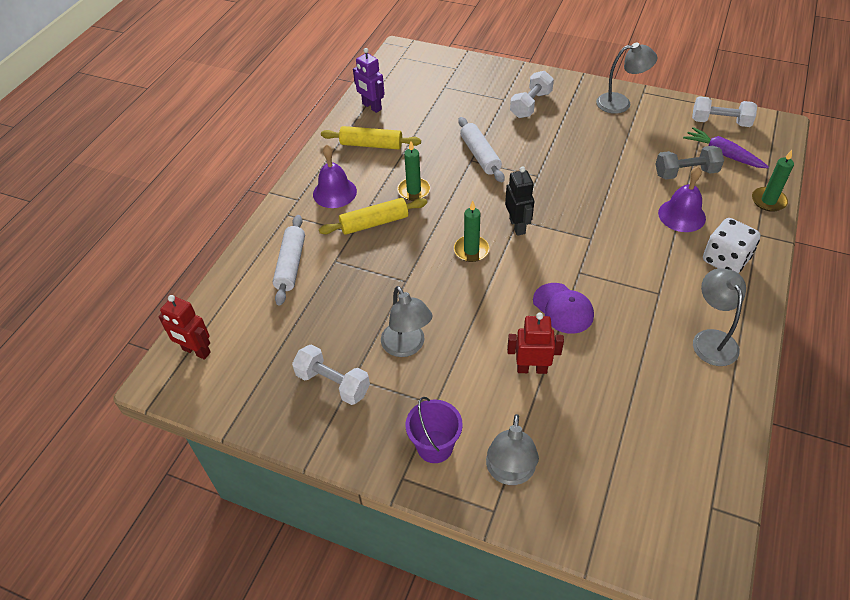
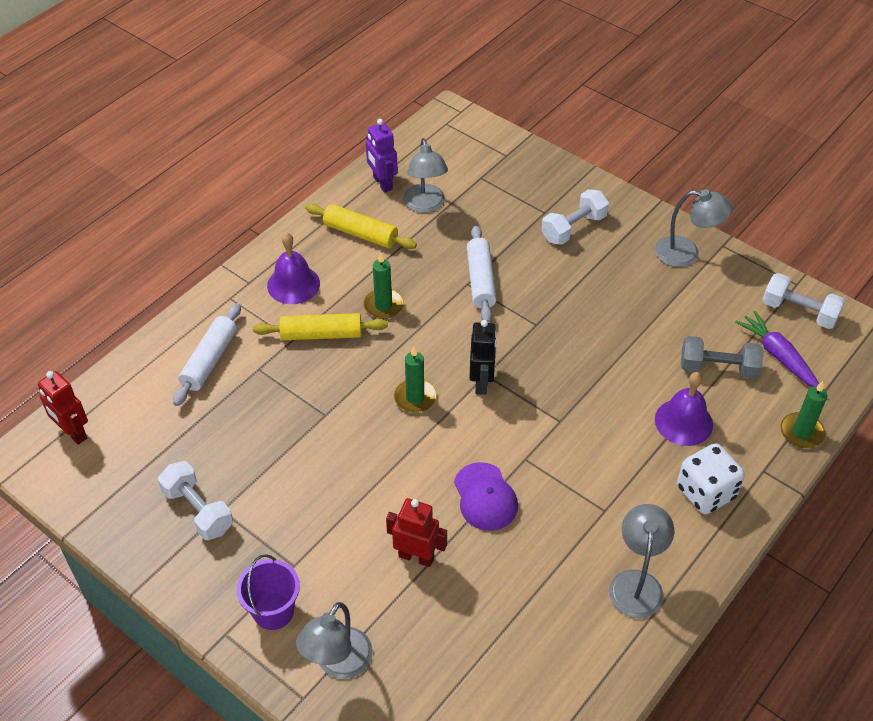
camera: 15 degrees right, 0 degrees up
grey lamp [381,286,432,357] -> grey lamp moved to [403,138,448,213]

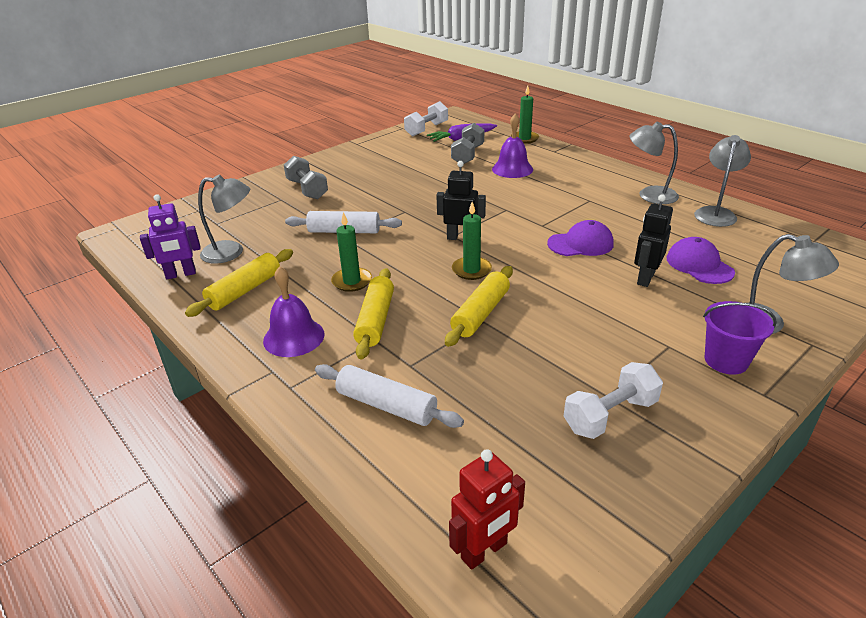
camera: 80 degrees left, 15 degrees down
red robot [386,498,447,567] -> black robot [634,194,673,287]
white dumbbell [541,189,609,245] -> grey dumbbell [284,156,328,199]
grey lamp [655,189,732,267] -> grey lamp moved to [694,135,751,227]
white dice [677,443,745,514] -> none
none -> yellow rolling pin [445,266,513,347]
none -> purple cap [667,237,735,284]

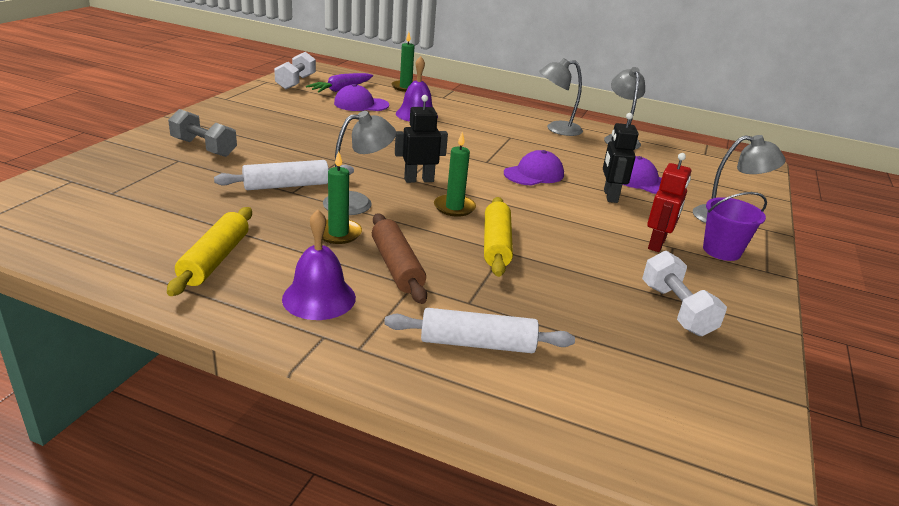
camera: 30 degrees left, 5 degrees down
purple robot [140,194,201,279] -> none
grey lamp [198,174,250,264] -> grey lamp moved to [323,111,396,215]
yellow rolling pin [353,268,394,360] -> brown rolling pin [372,213,427,304]
red robot [449,449,525,570] -> red robot moved to [647,153,691,252]
grey dumbbell [451,123,484,164] -> purple cap [334,84,389,111]
white dumbbell [564,362,663,439] -> white dumbbell turned 45 degrees counterclockwise [642,251,727,336]

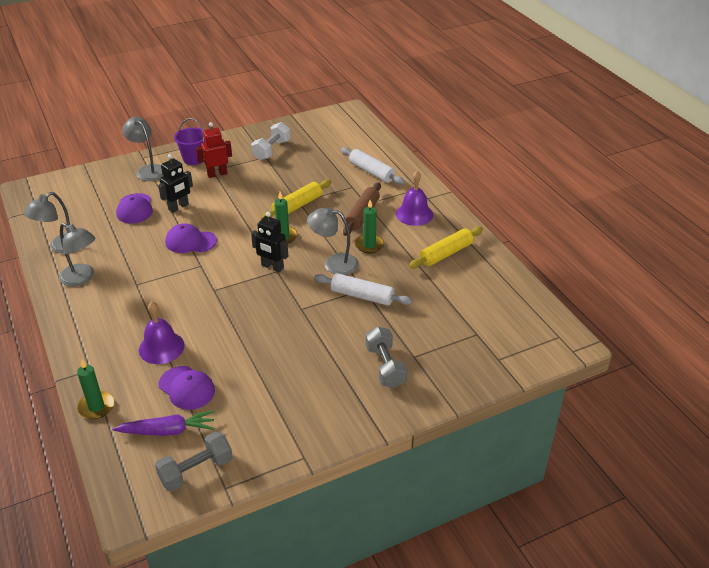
camera: 135 degrees left, 10 degrees up
white dumbbell [274,52,316,89] -> grey dumbbell [155,431,233,492]

